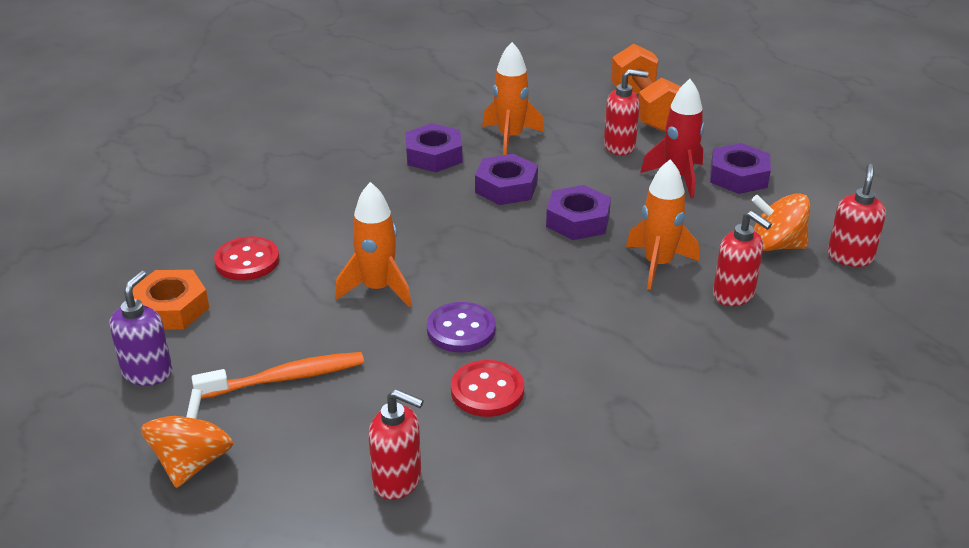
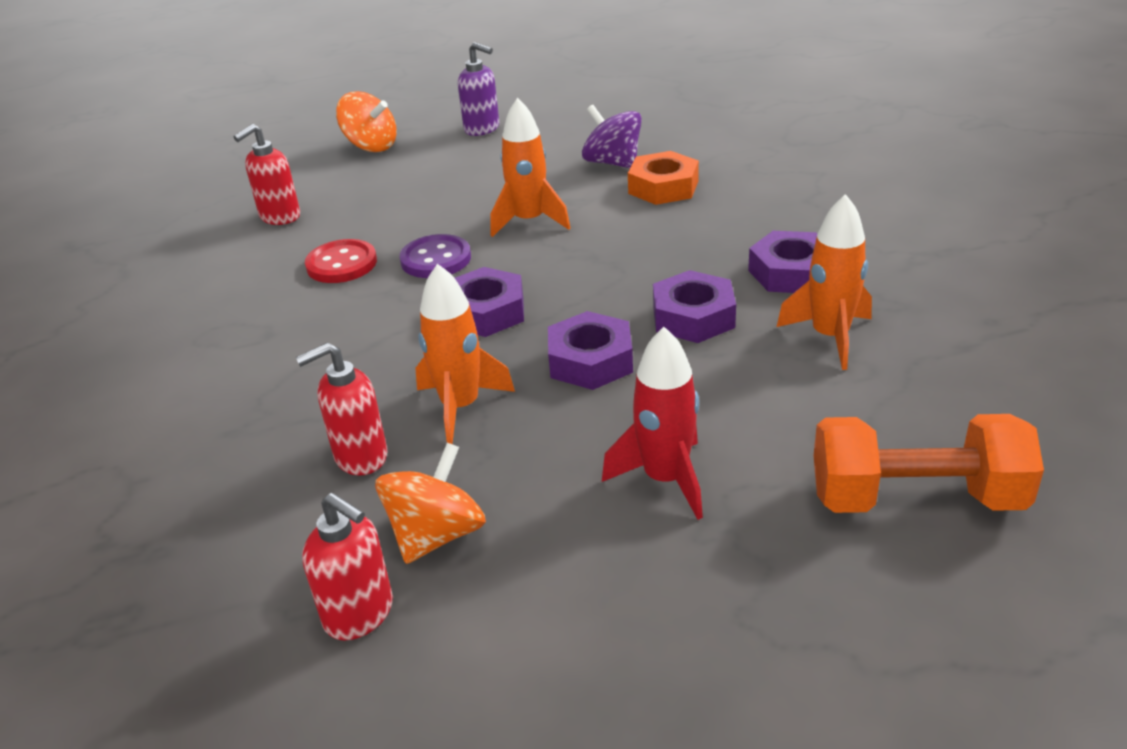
camera: 110 degrees right, 0 degrees up
orange nut [132,270,209,330] -> orange nut moved to [628,151,699,205]
orange toothbrush [192,352,364,399] -> none
red button [214,236,279,280] -> purple spinning top [582,105,642,168]
red soap dispenser [604,69,648,155] -> none
purple nut [710,143,771,194] -> purple nut moved to [455,267,524,337]

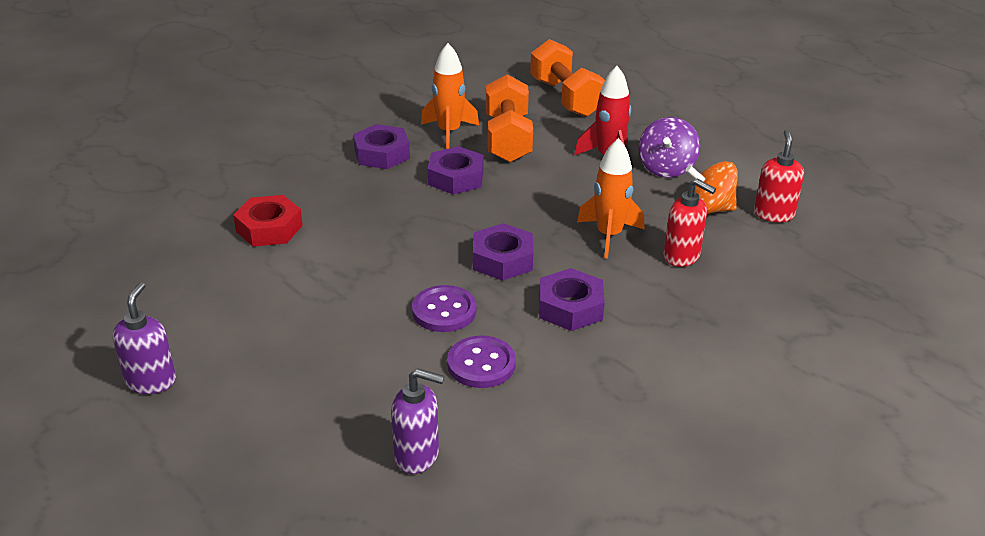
camera: 120 degrees left, 0 degrees up
red soap dispenser [234,124,300,225] -> purple soap dispenser [391,368,444,474]
red button [305,239,377,283] -> purple button [447,335,516,388]
orange spinning top [336,91,397,152] -> none
orange rocket [490,98,570,237] -> none
purple nut [548,311,633,390] -> purple nut moved to [539,268,605,331]
purple spinning top [582,105,642,168] -> purple spinning top moved to [638,117,700,178]
orange nut [628,151,699,205] -> red nut [233,195,303,247]
none -> orange dumbbell [486,74,533,162]

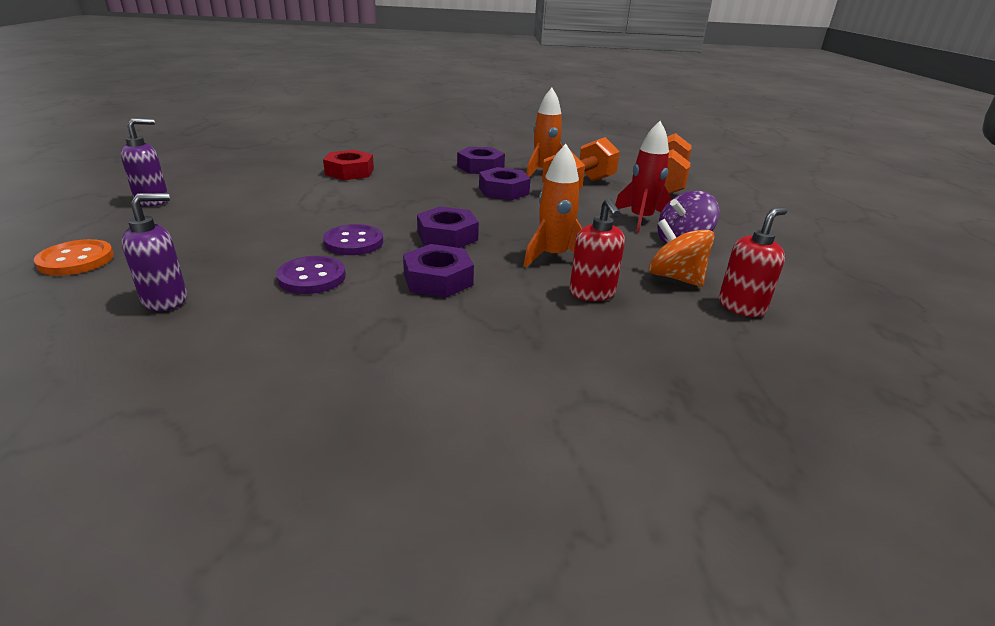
camera: 40 degrees right, 5 degrees down
purple soap dispenser [391,368,444,474] -> purple soap dispenser turned 90 degrees counterclockwise [121,193,187,311]
none -> orange button [34,239,114,276]

